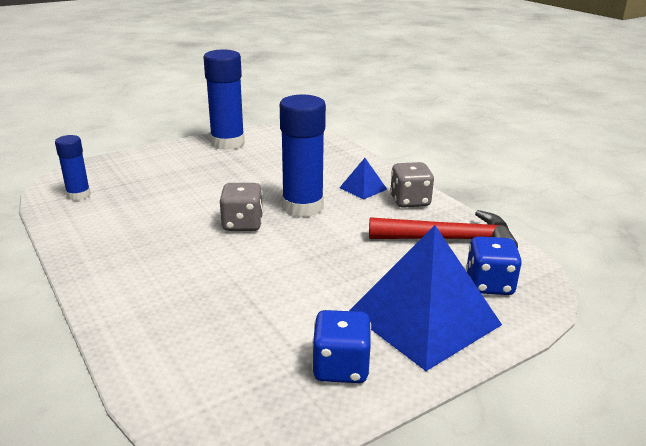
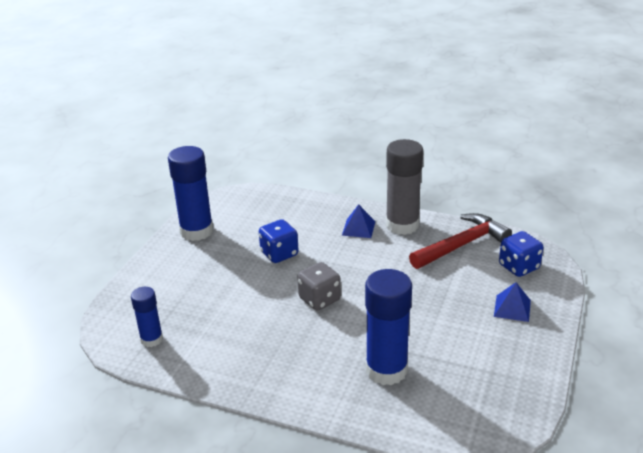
camera: 35 degrees left, 5 degrees up
blue glue stick [280,95,326,217] -> blue glue stick moved to [365,269,412,385]
blue dice [312,310,371,383] -> blue dice moved to [259,219,299,263]
blue pyramid [349,225,502,371] -> blue pyramid [494,282,531,322], size x0.44
grey dice [390,162,434,208] -> grey glue stick [386,139,423,235]

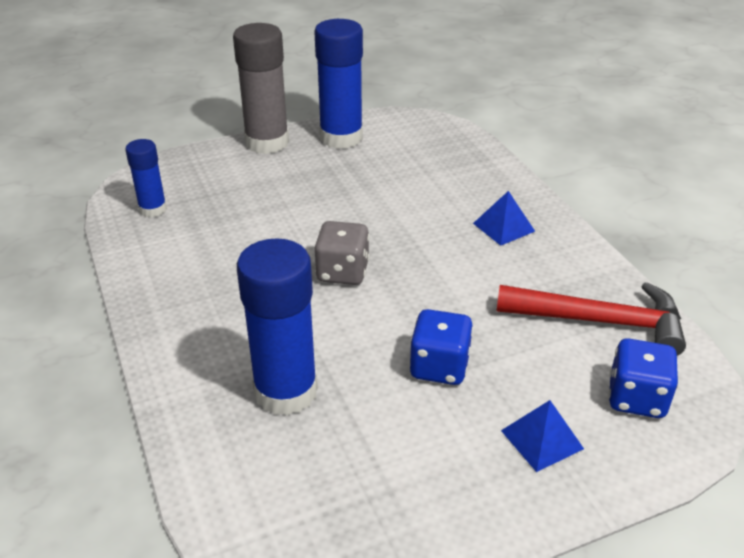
camera: 45 degrees right, 5 degrees up
blue dice [259,219,299,263] -> blue dice moved to [409,309,473,385]
grey glue stick [386,139,423,235] -> grey glue stick moved to [233,23,289,154]

